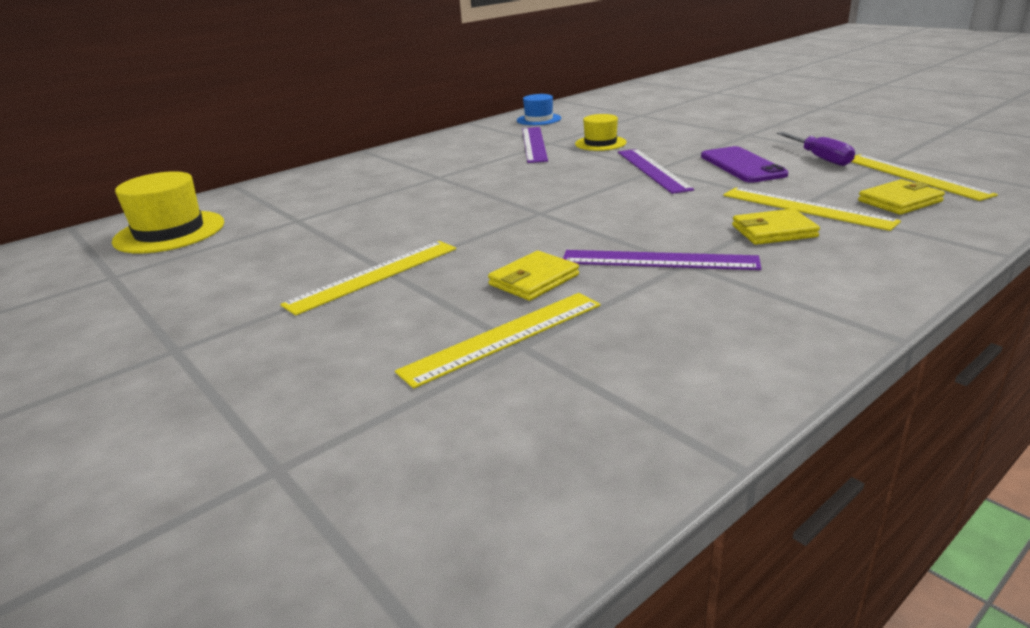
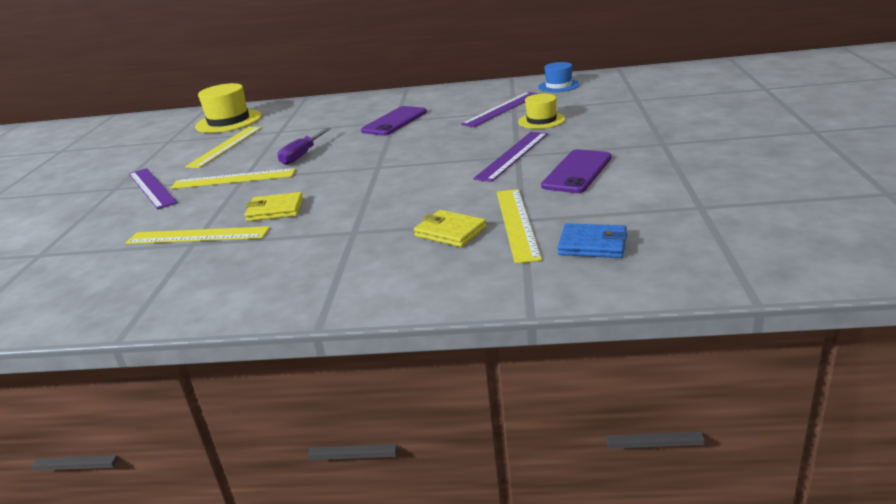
camera: 45 degrees right, 0 degrees up
purple ruler [563,250,761,270] -> purple ruler moved to [129,168,178,209]
purple screwdriver [777,132,855,166] -> purple screwdriver moved to [278,128,331,165]
yellow ruler [851,154,998,201] -> yellow ruler moved to [185,127,262,168]
yellow wallet [858,179,945,215] -> blue wallet [557,223,627,258]
none -> purple phone [361,106,427,136]

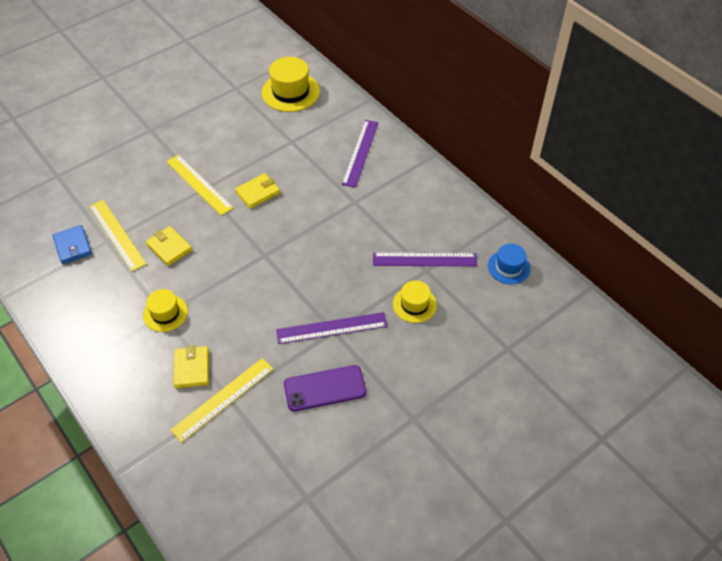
camera: 45 degrees right, 25 degrees up
purple ruler [129,168,178,209] -> purple ruler moved to [341,120,379,188]
yellow ruler [185,127,262,168] -> none
purple screwdriver [278,128,331,165] -> yellow wallet [235,173,280,209]
purple phone [361,106,427,136] -> none
blue wallet [557,223,627,258] -> blue wallet moved to [52,225,92,264]
none -> yellow hat [143,289,188,332]

